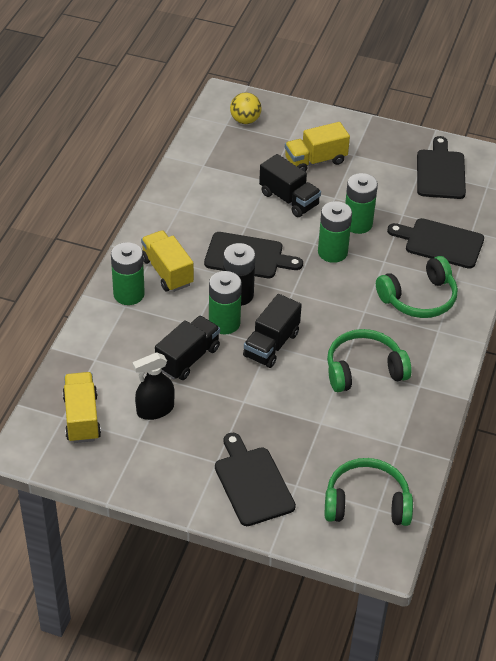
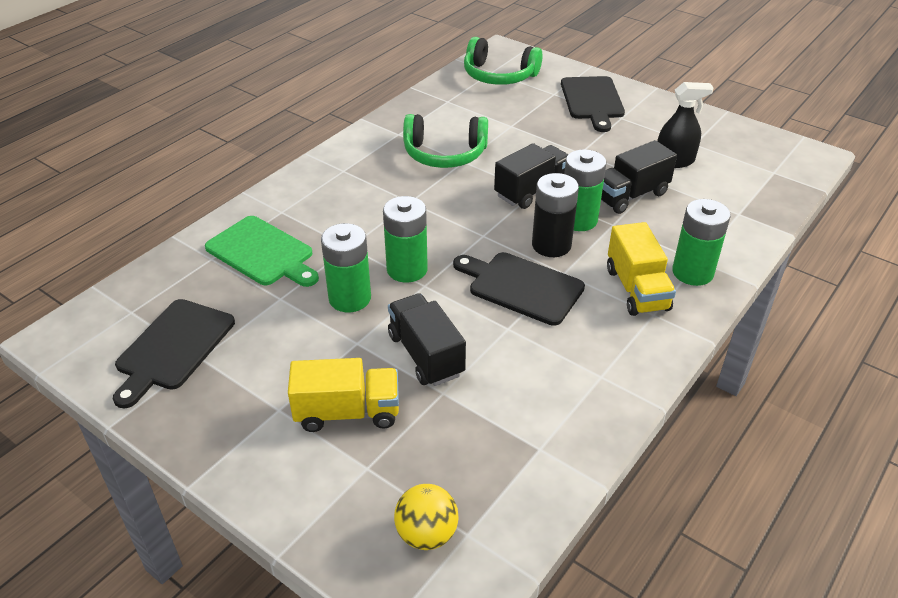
camera: 160 degrees left, 5 degrees down
yellow truck [62,372,101,443] -> none
green headphones [376,256,458,318] -> none
black cutting board [387,218,484,269] -> green cutting board [205,216,319,287]

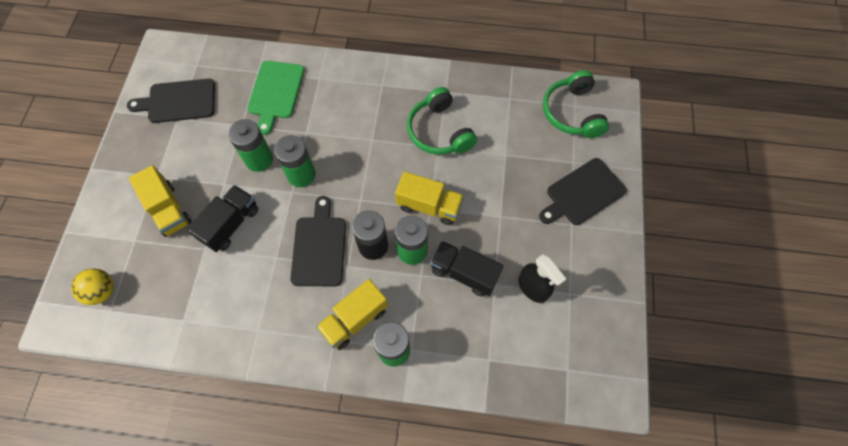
camera: 60 degrees right, 25 degrees up
black truck [494,143,568,209] -> yellow truck [395,171,464,225]

